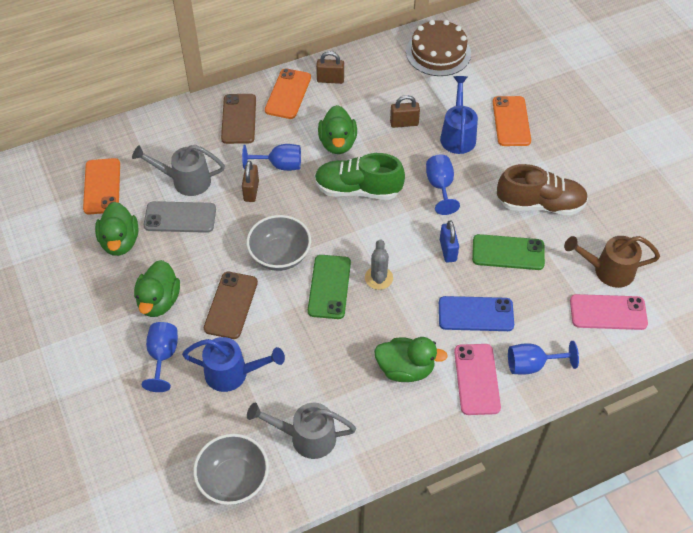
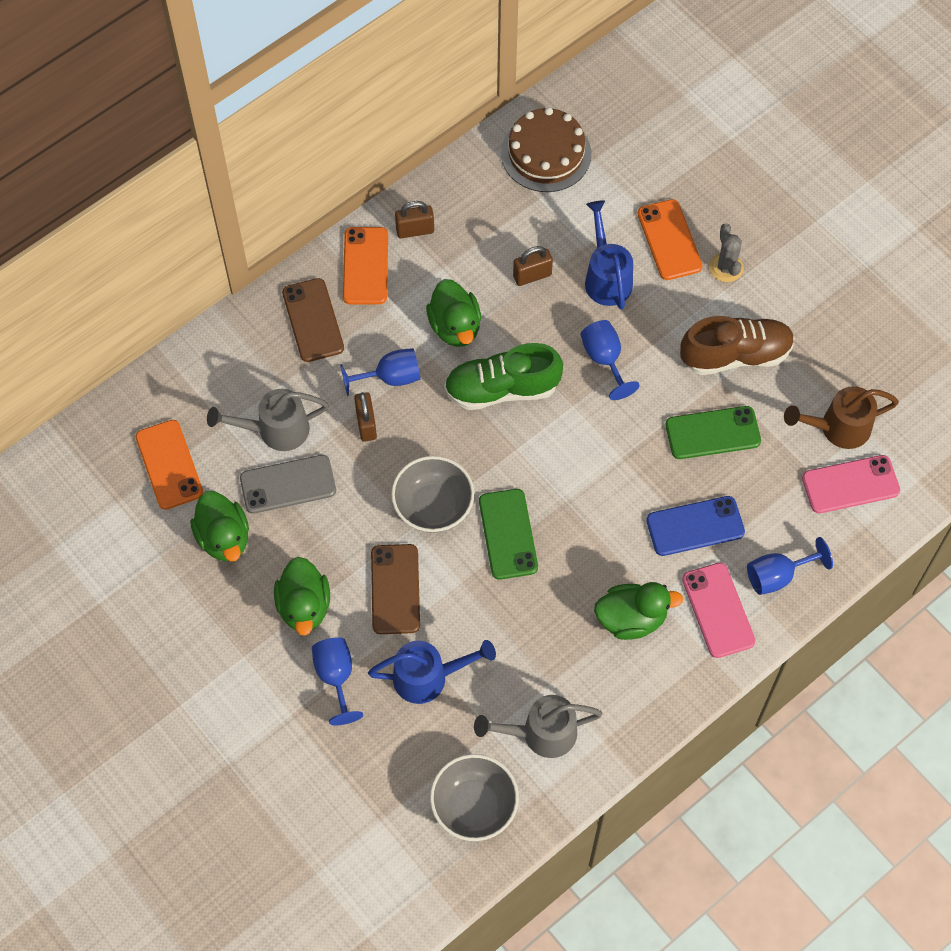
camera: 15 degrees left, 10 degrees up
grey cactus [365,239,393,290] -> grey cactus moved to [709,223,744,282]
blue padlock [440,220,459,263] -> none

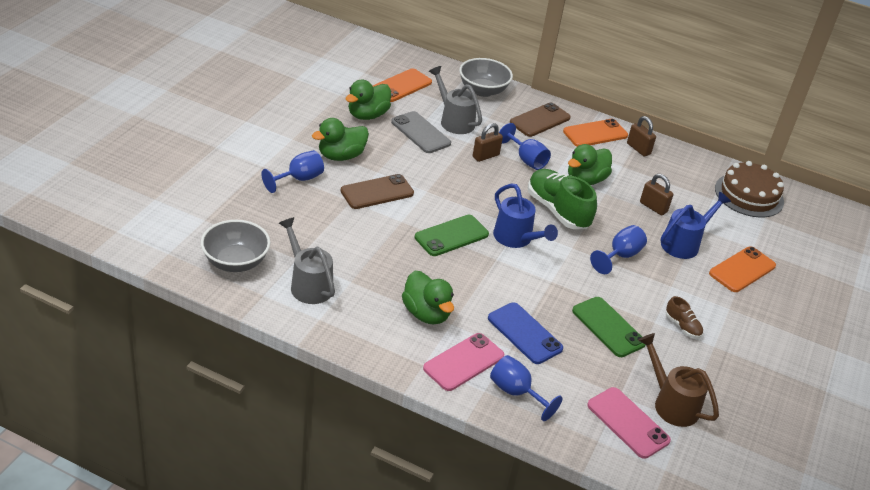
camera: 60 degrees right, 25 degrees down
blue watering can [368,640,496,704] -> blue watering can moved to [493,183,558,248]
grey bowl [391,456,474,533] -> grey bowl moved to [459,58,513,97]
brown shoe [680,316,795,375] -> brown shoe [666,296,703,338], size x0.47
grey cactus [709,223,744,282] -> none

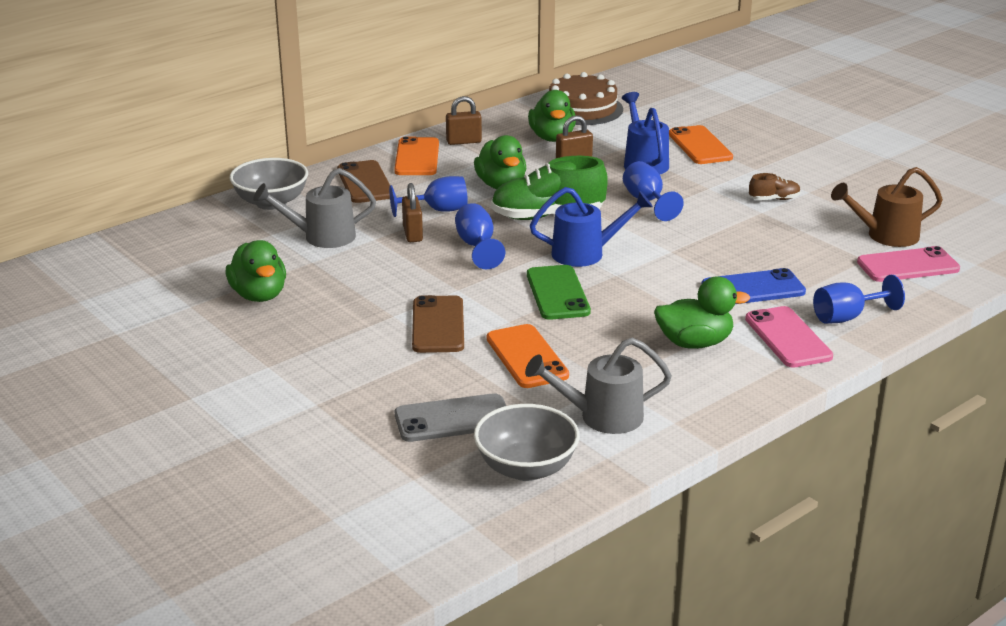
camera: 60 degrees left, 10 degrees down
blue goblet [262,150,324,193] -> blue goblet moved to [455,203,505,269]
green duck [312,118,369,161] -> green duck moved to [528,90,576,142]
orange phone [373,68,432,102] -> orange phone moved to [487,324,569,388]
grey phone [391,111,451,153] -> grey phone moved to [395,393,506,442]
green phone [572,297,645,357] -> none

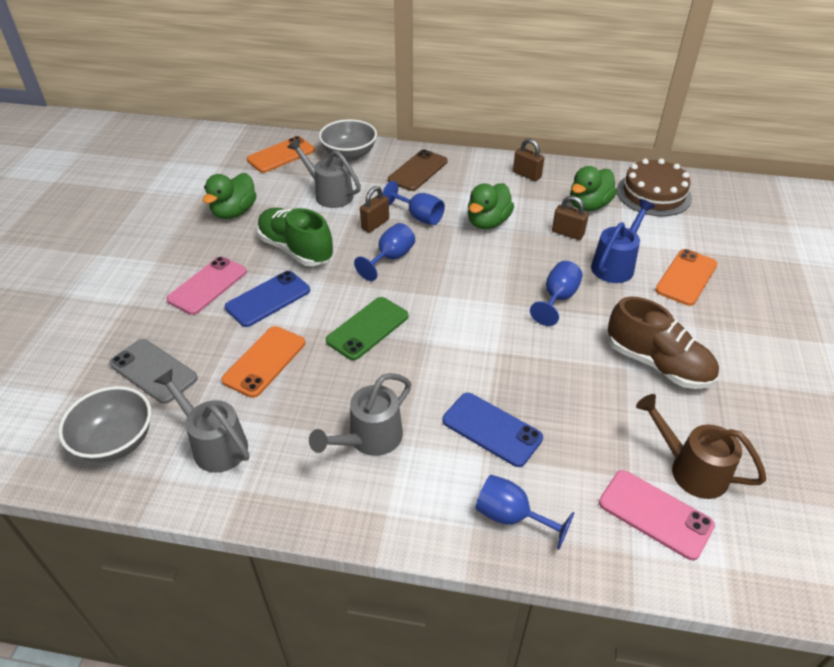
camera: 50 degrees right, 15 degrees up
orange phone [394,136,439,175] -> orange phone moved to [247,136,315,173]
brown phone [412,295,464,353] -> blue phone [225,271,310,327]
green shoe [491,156,608,220] -> green shoe moved to [257,208,333,266]
blue watering can [530,187,653,267] -> none
green duck [654,277,750,349] -> grey watering can [309,373,411,456]
pink phone [745,306,833,368] -> pink phone moved to [166,257,247,315]
brown shoe [749,173,801,200] -> brown shoe [608,296,719,389], size x2.11

